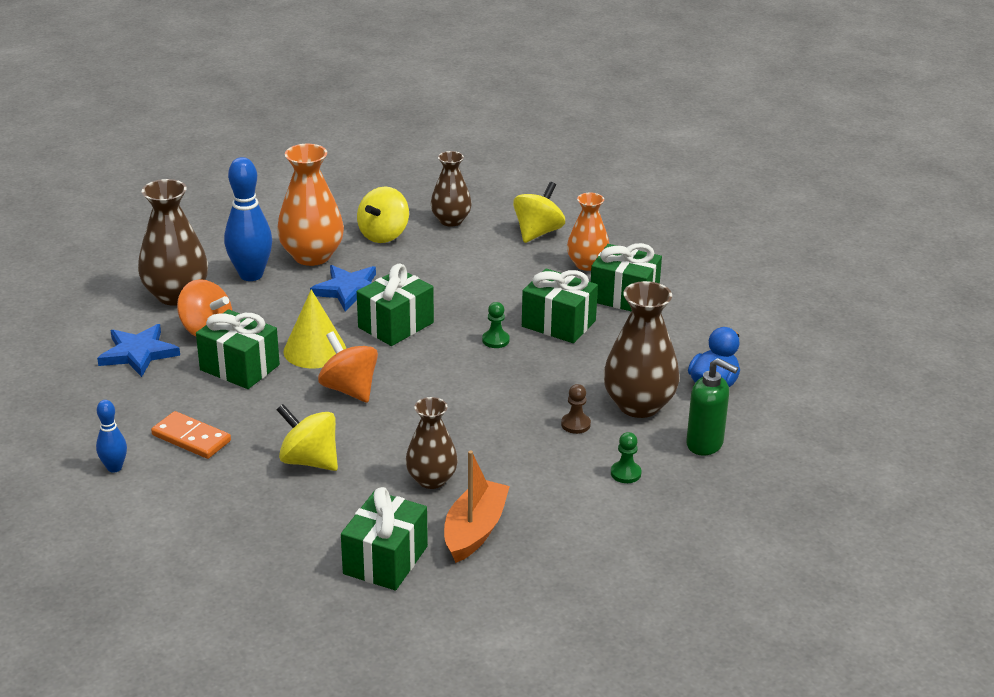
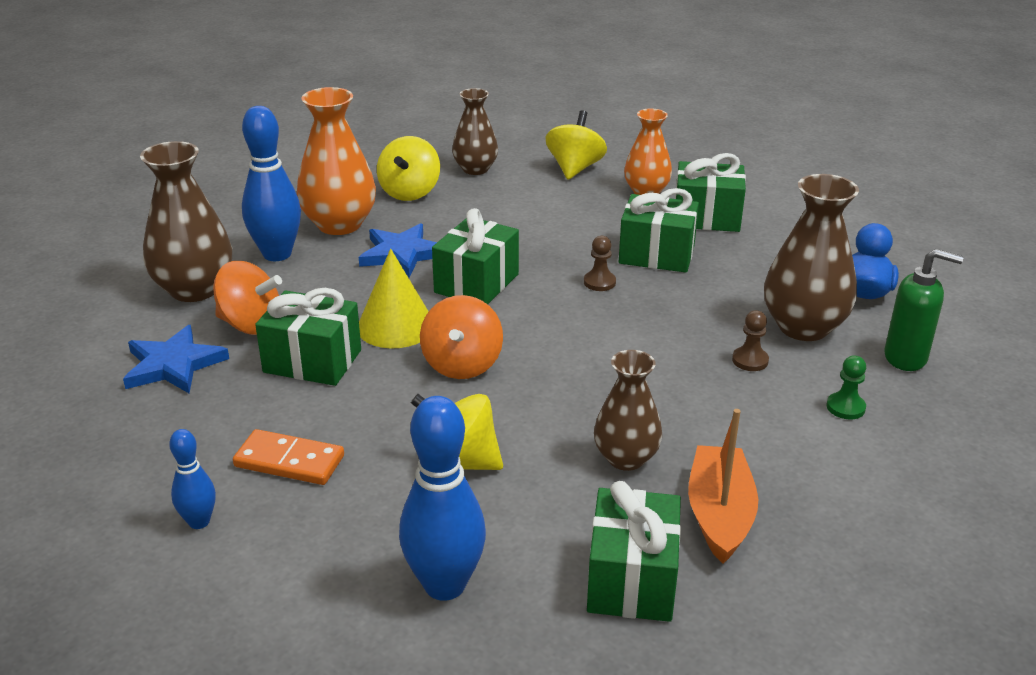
camera: 15 degrees left, 0 degrees up
orange spinning top [318,331,378,403] -> orange spinning top turned 120 degrees counterclockwise [420,295,503,379]
green pawn [482,302,510,348] -> brown pawn [584,236,616,291]
none -> blue bowling pin [399,396,486,601]

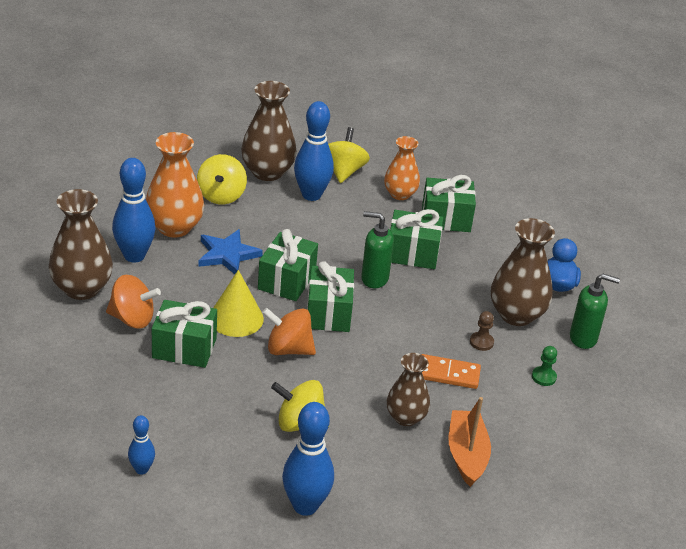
camera: 10 degrees left, 5 degrees up
blue star [123,325,229,393] -> none
orange domino [233,429,344,485] -> orange domino moved to [421,354,481,389]
orange spinning top [420,295,503,379] -> orange spinning top turned 105 degrees clockwise [262,308,316,355]
brown vase [452,88,498,175] -> brown vase [241,81,297,181], size x1.55
brown pawn [584,236,616,291] -> green soap dispenser [361,211,394,288]
green gift [587,481,681,622] -> green gift moved to [307,261,354,332]
none -> blue bowling pin [294,101,334,201]

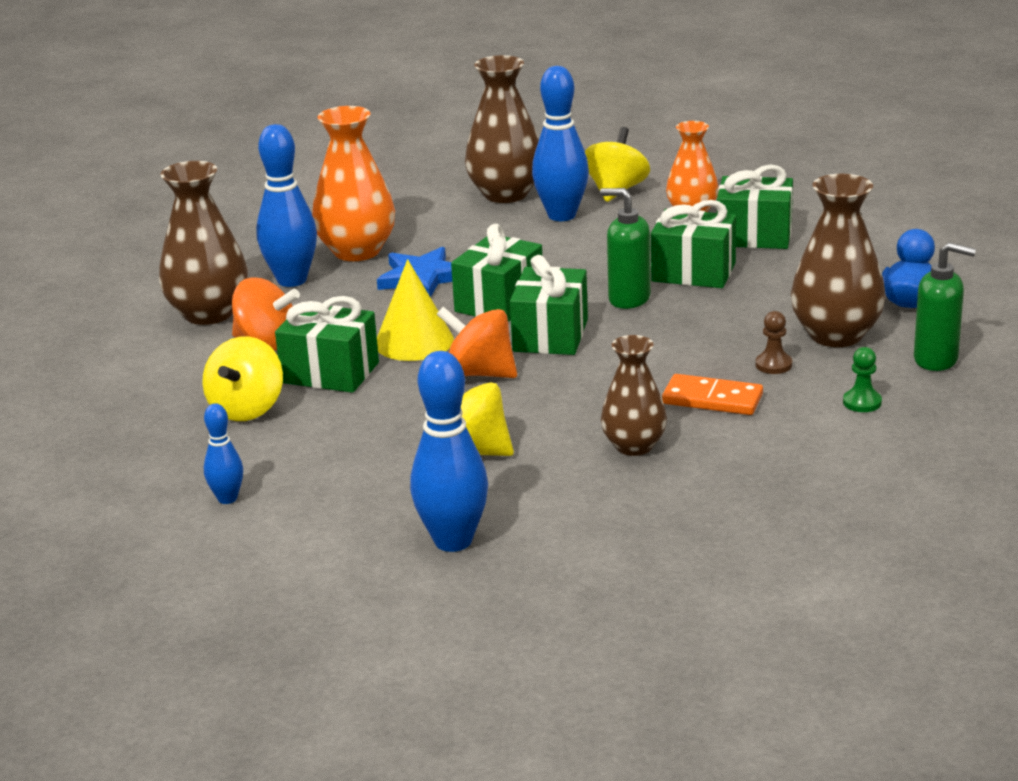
camera: 15 degrees right, 10 degrees down
yellow spinning top [197,154,247,205] -> yellow spinning top moved to [202,336,283,421]
orange boat [449,397,491,487] -> none

